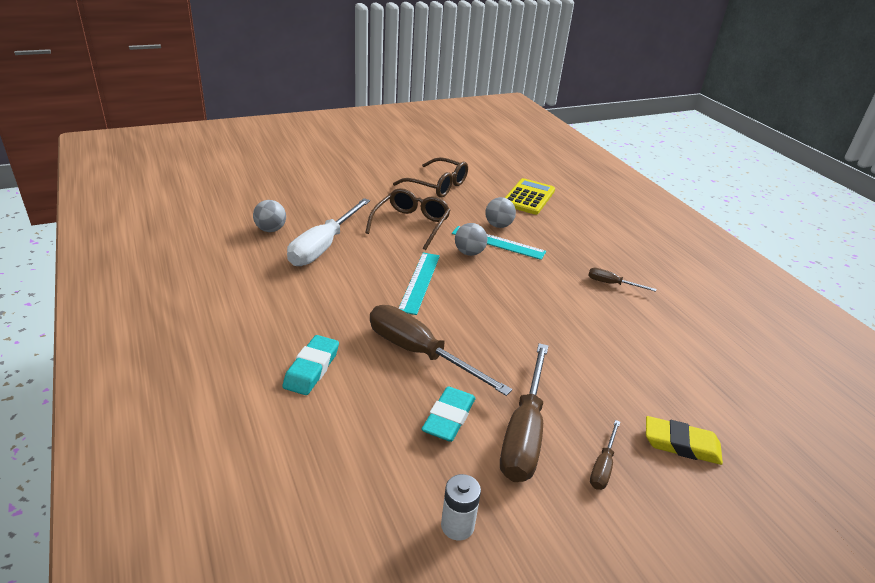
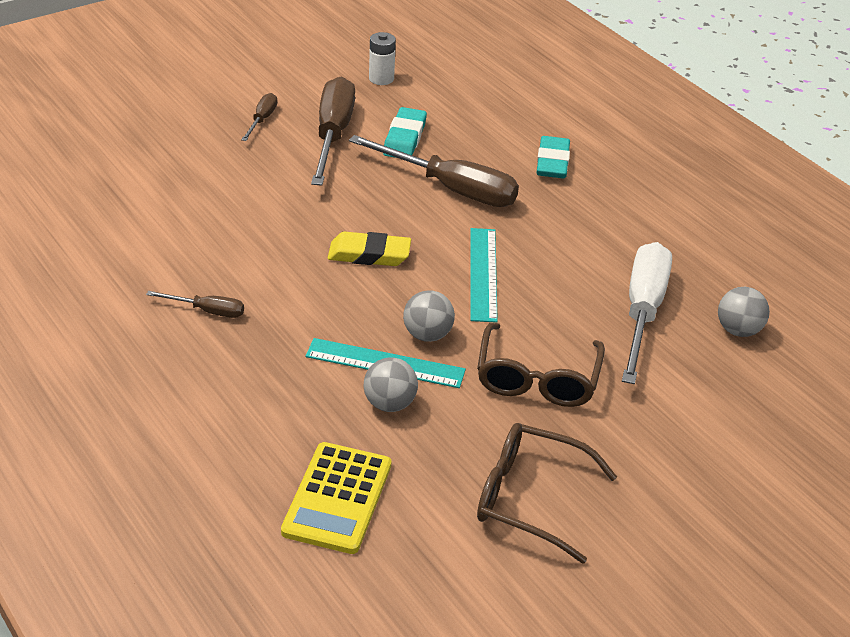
camera: 170 degrees right, 5 degrees up
yellow eraser [646,416,723,465] -> yellow eraser moved to [328,232,411,266]

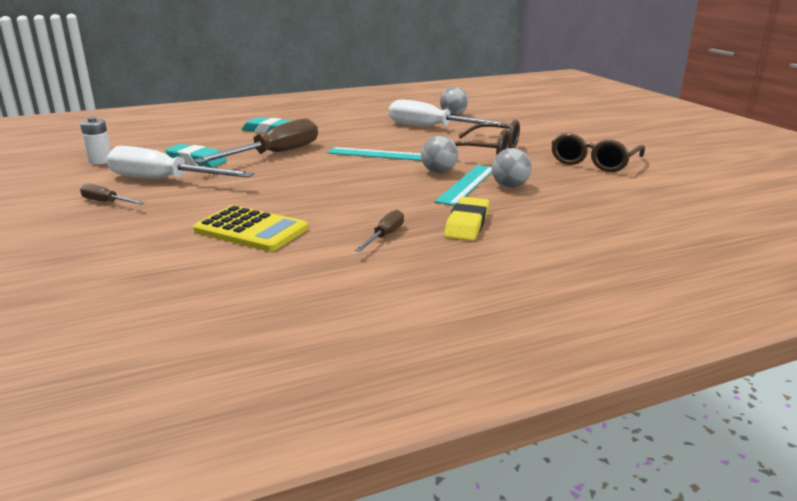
camera: 75 degrees left, 15 degrees down
yellow calculator [281,442,392,554] -> yellow calculator moved to [193,205,308,252]
brown screwdriver [311,77,355,186] -> white screwdriver [106,146,254,179]
yellow eraser [328,232,411,266] -> yellow eraser moved to [444,197,489,241]

